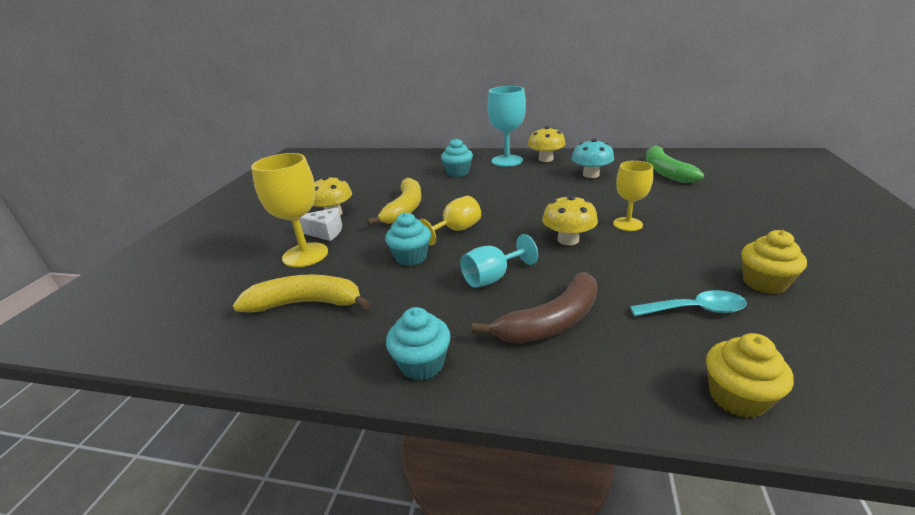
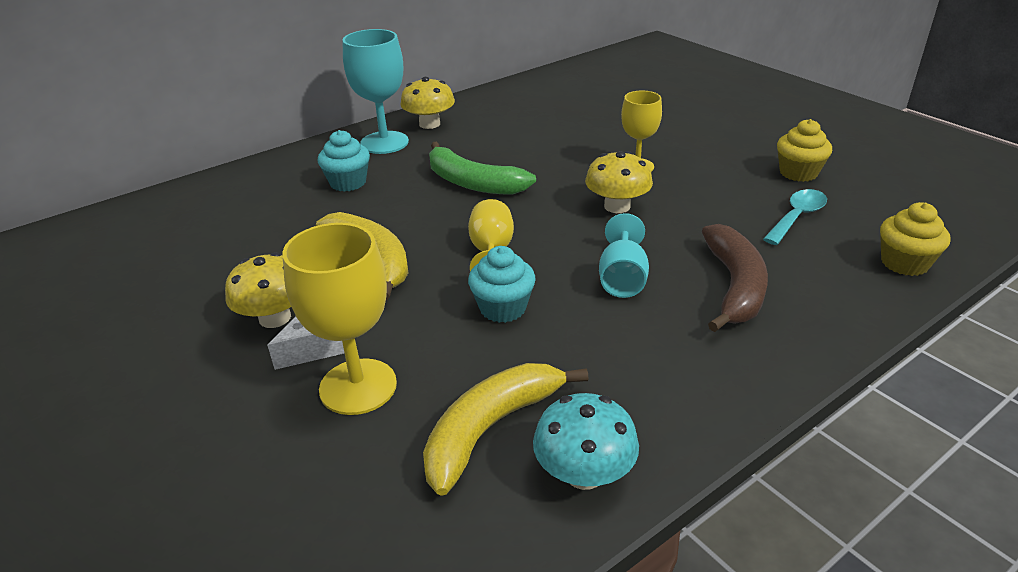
camera: 50 degrees left, 5 degrees up
turquoise cupcake [386,307,451,381] -> none
turquoise mushroom [572,138,614,178] -> turquoise mushroom moved to [533,393,639,490]
green banana [646,145,704,183] -> green banana moved to [429,141,536,195]

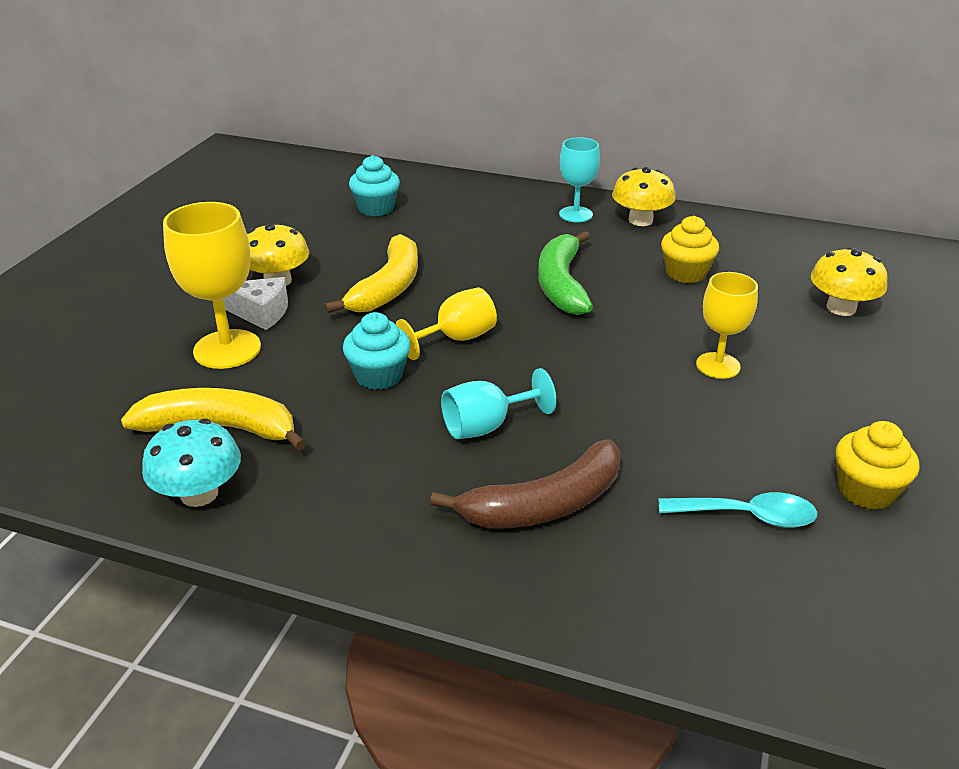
camera: 55 degrees right, 0 degrees up
turquoise cupcake [318,130,370,192] -> turquoise cupcake moved to [349,155,400,216]
turquoise goblet [342,29,409,154] -> turquoise goblet [559,137,600,222], size x0.64
yellow mushroom [585,151,653,213] -> yellow mushroom moved to [810,247,888,316]
yellow cupcake [880,202,951,276] -> yellow cupcake moved to [661,216,719,283]

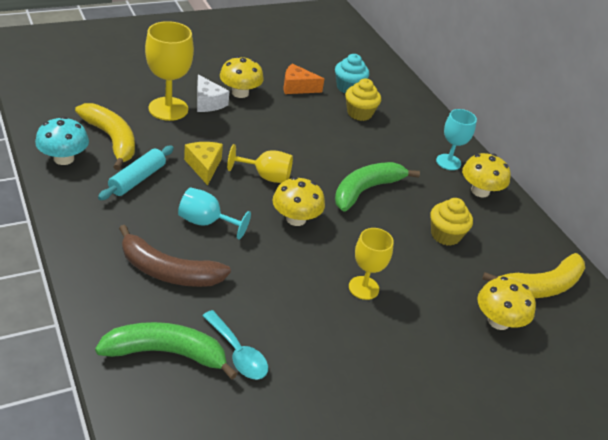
camera: 40 degrees right, 5 degrees up
yellow banana [324,234,418,313] -> yellow banana moved to [482,253,585,298]
turquoise cupcake [343,312,411,390] -> yellow cheese [184,142,223,185]
yellow cupcake [836,421,919,510] -> yellow cupcake moved to [345,79,381,121]
none -> green banana [95,322,238,379]
none -> turquoise rolling pin [98,146,174,200]
none -> yellow mushroom [273,177,325,226]
none -> orange cheese [284,64,324,94]

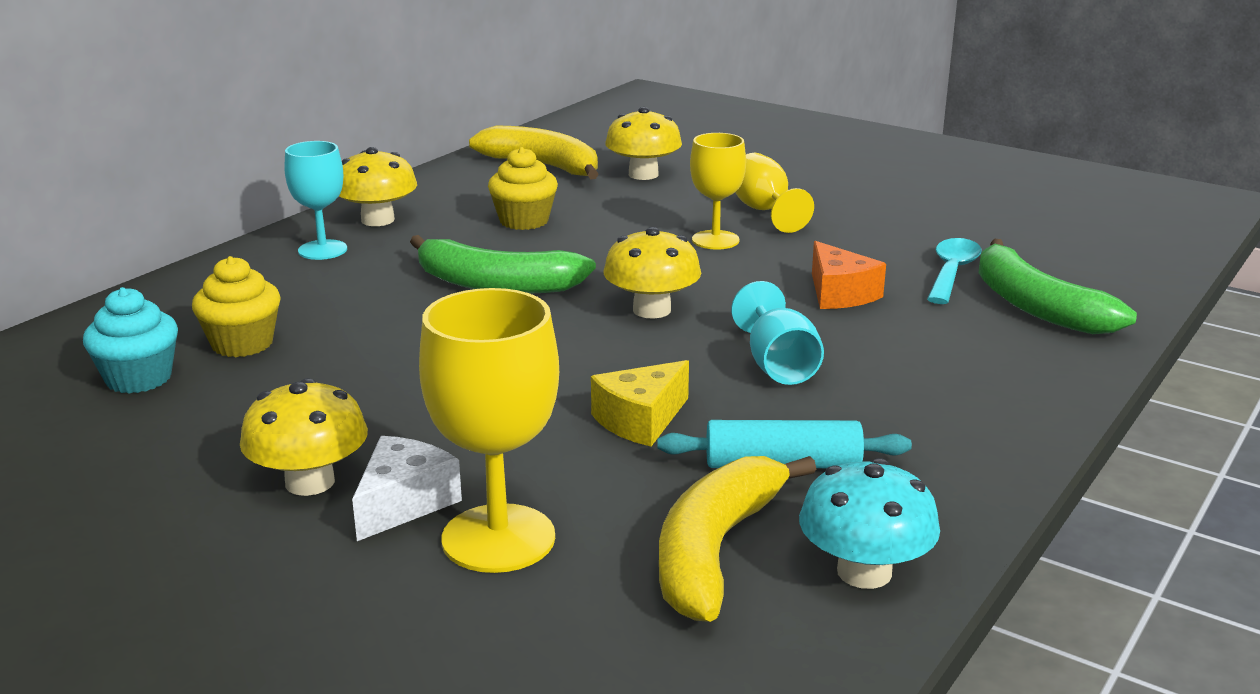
camera: 115 degrees left, 15 degrees down
brown banana [119,225,231,287] -> none
yellow goblet [227,144,293,183] -> yellow goblet moved to [735,153,814,233]
orange cheese [284,64,324,94] -> orange cheese moved to [812,241,886,309]

